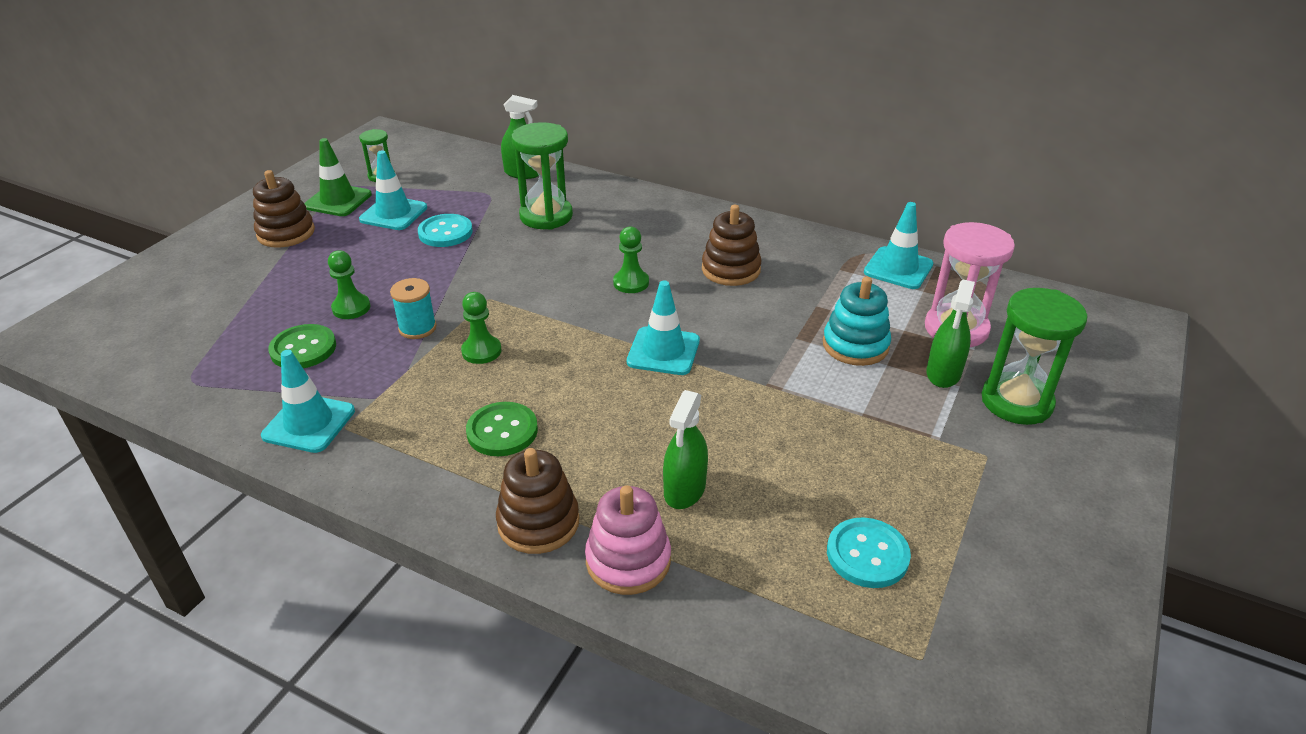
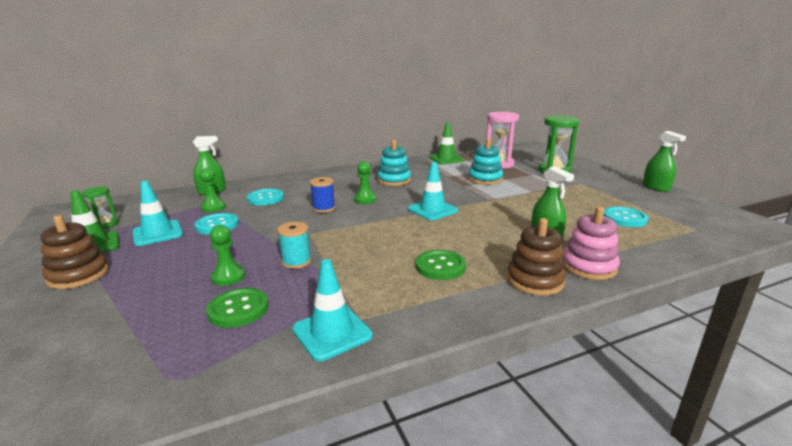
camera: 50 degrees left, 15 degrees down
green pawn [461,292,502,364] -> green pawn moved to [200,168,226,213]
green hourglass [511,122,573,230] -> turquoise button [247,189,284,205]
brown stacking toy [702,205,762,286] -> turquoise stacking toy [378,140,411,186]
turquoise traffic cone [864,202,934,289] -> green traffic cone [429,123,464,164]
green spray bottle [926,280,975,388] -> green spray bottle moved to [643,131,686,192]
none -> blue spool [310,177,335,213]

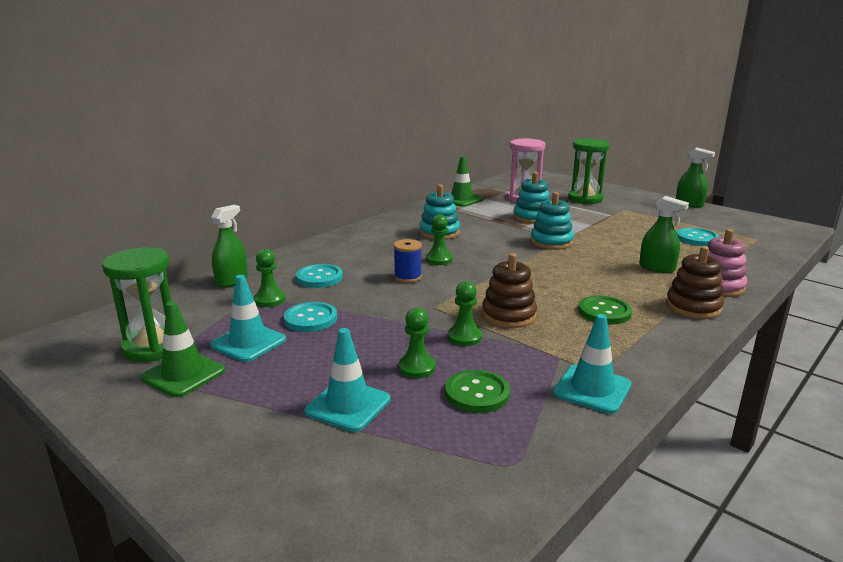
camera: 25 degrees left, 0 degrees up
brown stacking toy [40,215,109,289] -> brown stacking toy moved to [482,253,537,328]
green hourglass [82,187,118,229] -> green hourglass [102,247,171,362], size x1.86
turquoise spool [277,222,311,269] -> green pawn [448,281,482,346]
turquoise traffic cone [408,162,458,220] -> turquoise traffic cone moved to [304,328,390,432]
none -> turquoise stacking toy [530,192,574,250]

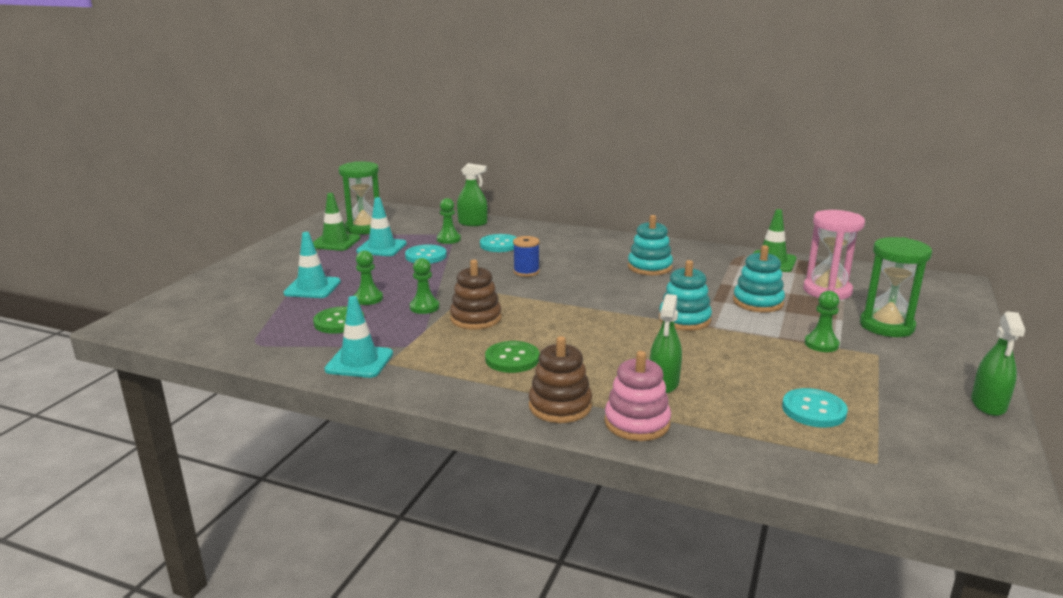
camera: 70 degrees right, 0 degrees up
green pawn [426,214,453,265] -> green pawn moved to [805,291,840,352]

